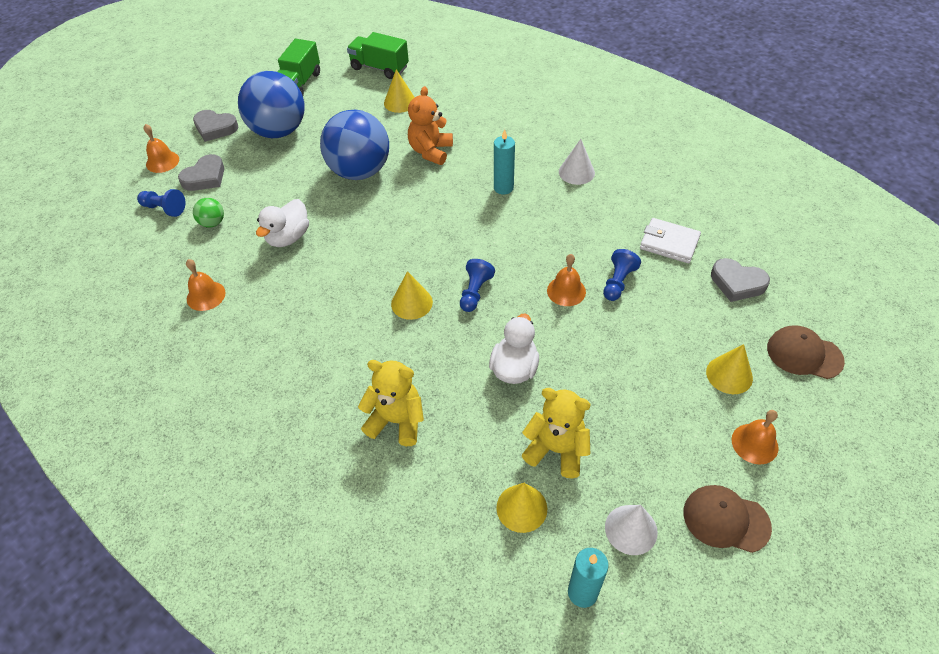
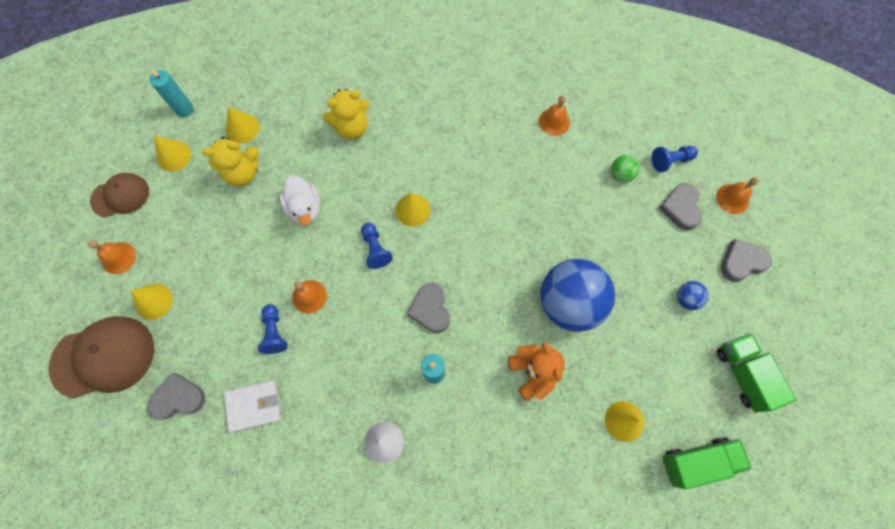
camera: 140 degrees right, 20 degrees up
blue ball [238,71,305,138] -> blue ball [677,281,709,310], size x0.42
white duck [256,199,309,247] -> none
white cone [605,505,658,555] -> yellow cone [154,136,191,172]
brown cap [767,326,845,379] -> brown cap [49,316,154,398], size x1.62
none -> grey heart [407,283,450,333]

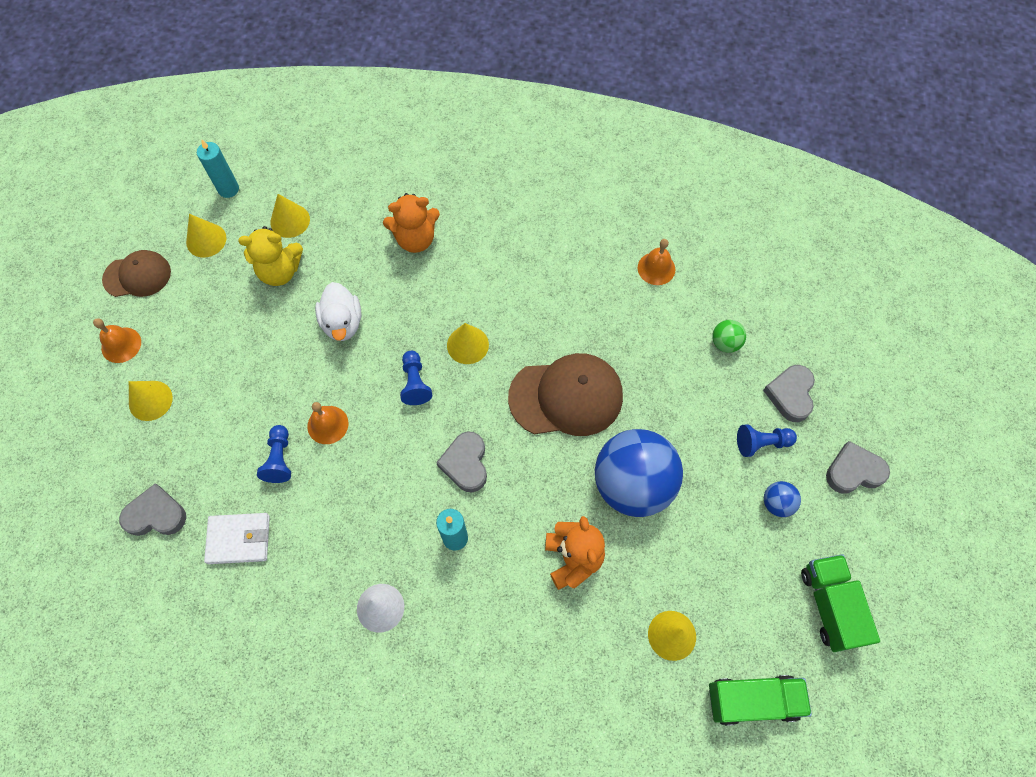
camera: 10 degrees right, 5 degrees down
brown cap [49,316,154,398] -> brown cap moved to [508,353,623,436]
yellow teddy bear [323,89,369,140] -> orange teddy bear [383,193,440,253]
blue pawn [652,146,698,172] -> blue pawn moved to [737,424,797,457]
orange bell [716,177,759,214] -> none

